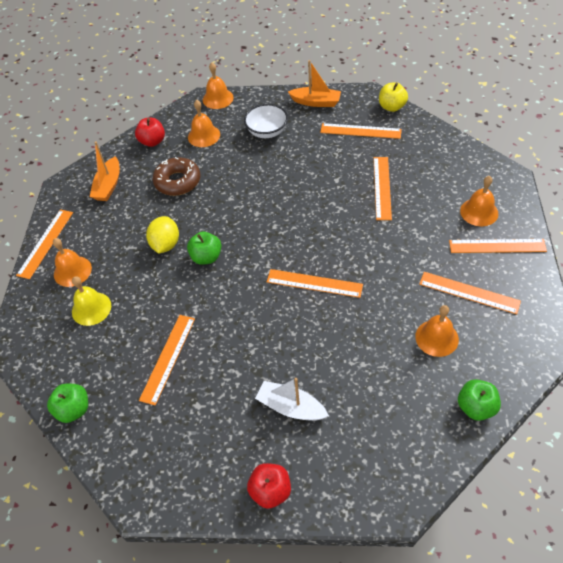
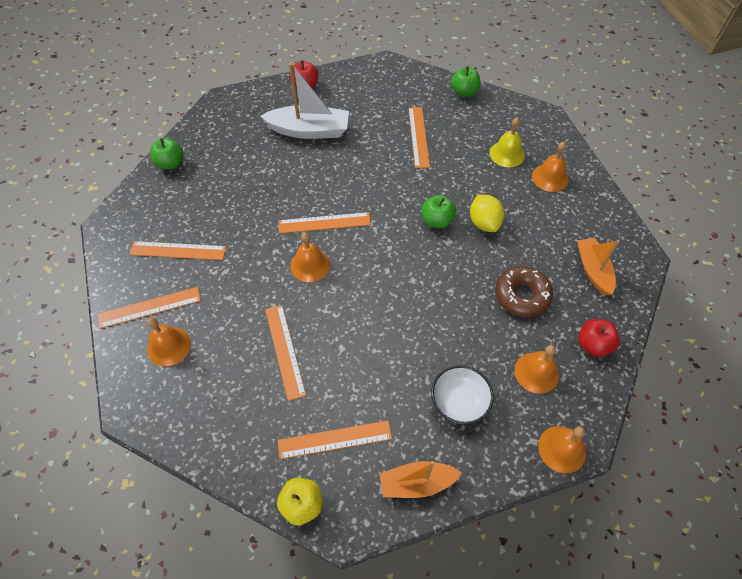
camera: 155 degrees right, 5 degrees up
orange ruler [16,209,73,279] -> none
white boat [255,378,329,421] -> white boat [260,63,349,139], size x1.53
orange bell [415,305,459,357] -> orange bell moved to [290,232,330,282]

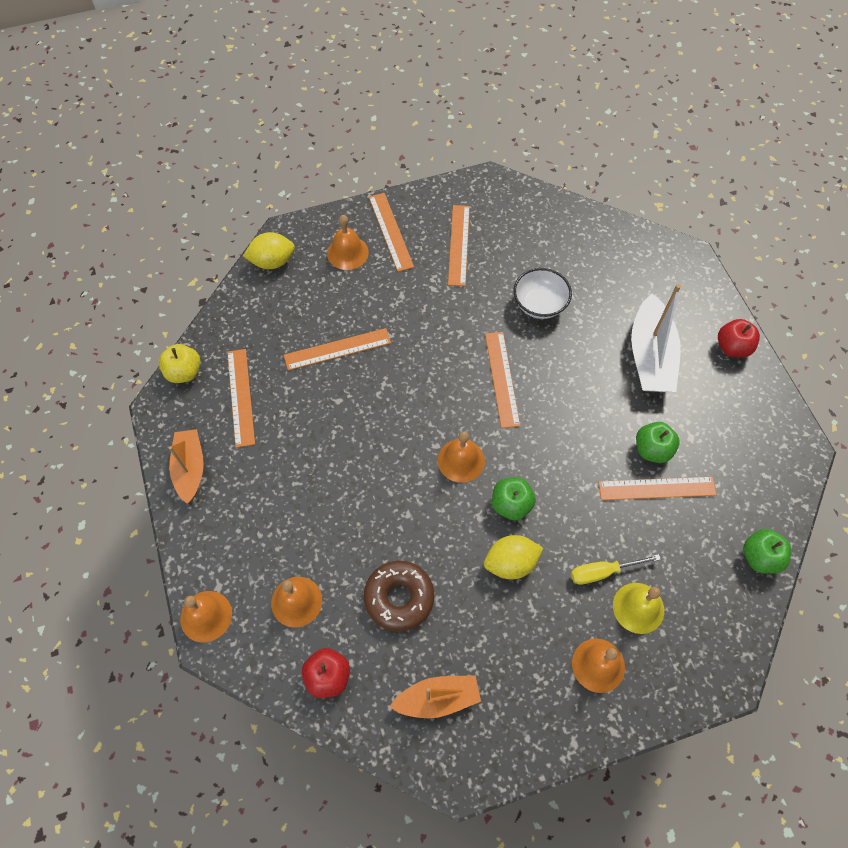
camera: 90 degrees right, 5 degrees up
green apple [150,138,183,170] -> green apple moved to [636,422,680,463]
orange bell [290,232,330,282] -> orange bell moved to [438,431,485,483]
white bowl [431,365,494,425] -> white bowl moved to [514,268,572,319]
none -> yellow lemon [243,232,295,269]
none -> yellow screwdriver [571,554,661,585]

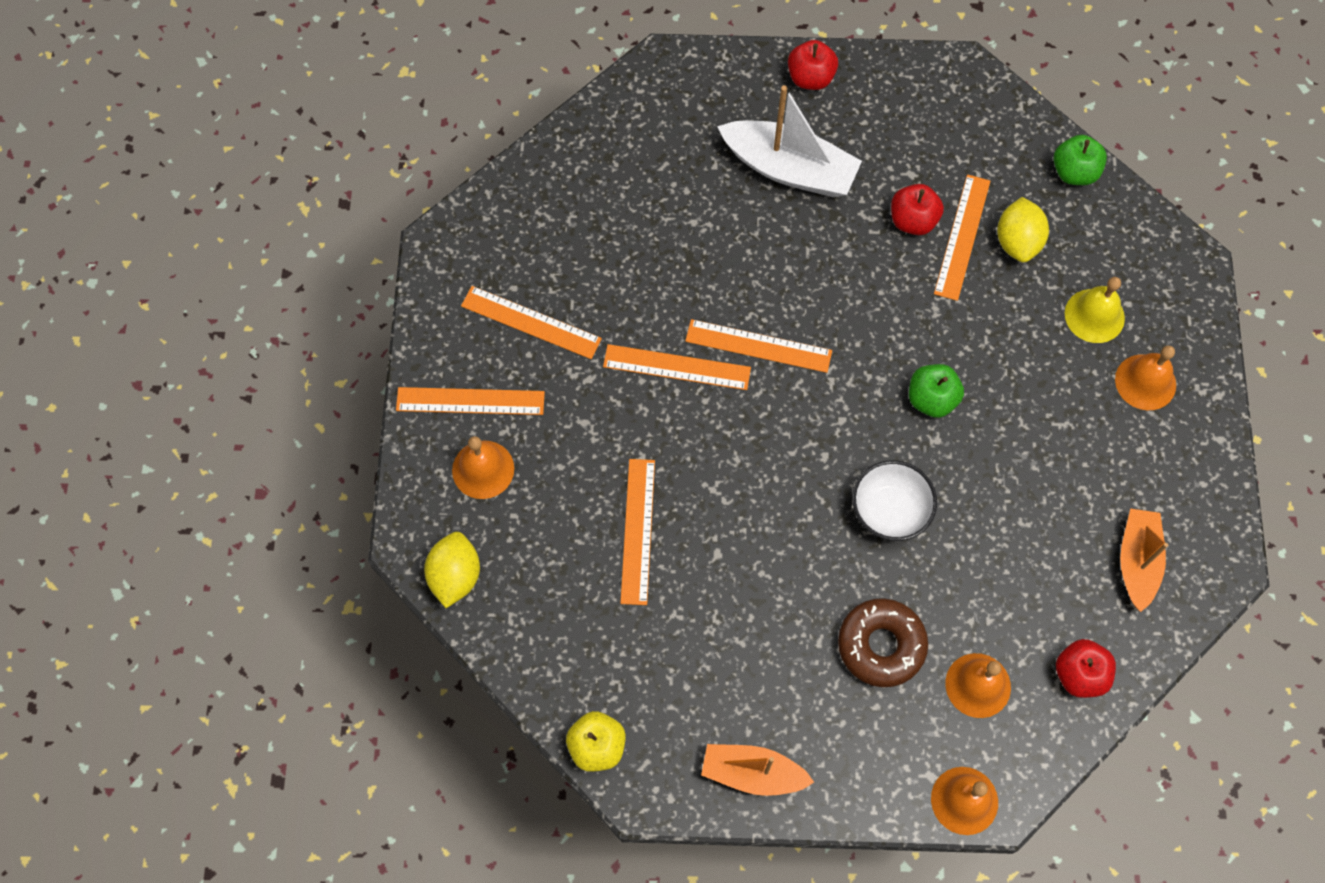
camera: 70 degrees left, 5 degrees up
orange ruler [227,349,255,448] -> orange ruler moved to [603,344,751,390]
brown donut [364,561,434,632] -> brown donut moved to [838,598,928,687]
orange bell [438,431,485,483] -> none
yellow lemon [484,535,543,579] -> yellow lemon moved to [997,197,1049,262]
white bowl [514,268,572,319] -> white bowl moved to [852,460,937,541]
yellow screwdriver [571,554,661,585] -> none
green apple [636,422,680,463] -> red apple [891,184,944,235]

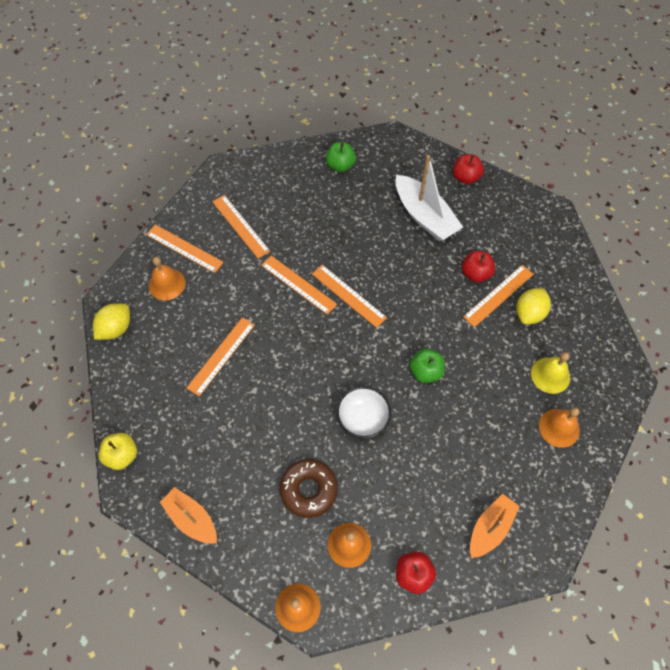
camera: 30 degrees right, 5 degrees down
green apple [1054,135,1107,185] -> green apple moved to [326,142,356,172]

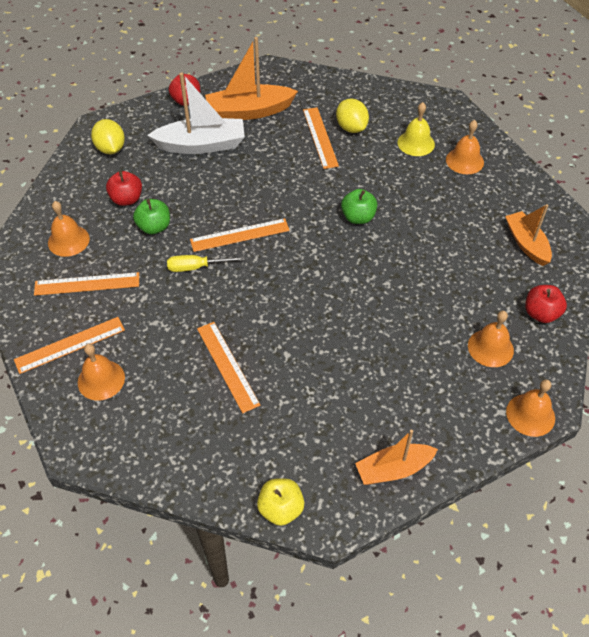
camera: 60 degrees left, 10 degrees down
yellow lemon [93,303,130,340] -> yellow lemon moved to [91,119,125,154]
orange ruler [261,256,337,315] -> yellow screwdriver [167,255,245,272]
brown donut [280,459,338,518] -> none
green apple [326,142,356,172] -> green apple moved to [133,199,170,234]
white bowl [336,386,391,439] -> none
red apple [462,251,495,283] -> red apple moved to [106,171,142,206]
none -> orange bell [48,201,90,257]
none -> orange boat [205,37,298,120]

